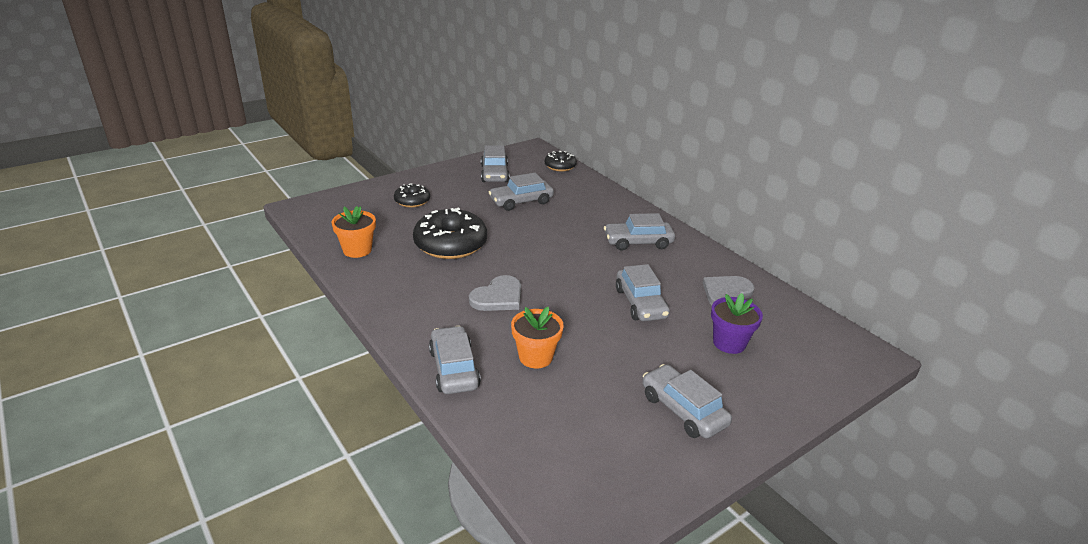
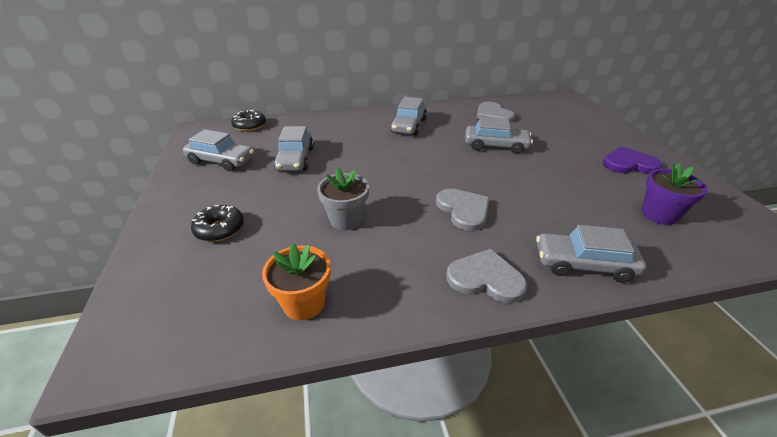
camera: 65 degrees left, 5 degrees up
black donut [413,207,487,259] -> grey flower pot [317,167,369,230]
orange flower pot [511,307,564,368] -> none
grey car [642,364,732,439] -> purple heart [603,147,662,174]
purple flower pot [711,293,763,354] -> purple flower pot moved to [642,163,708,225]
none -> grey heart [447,249,527,303]

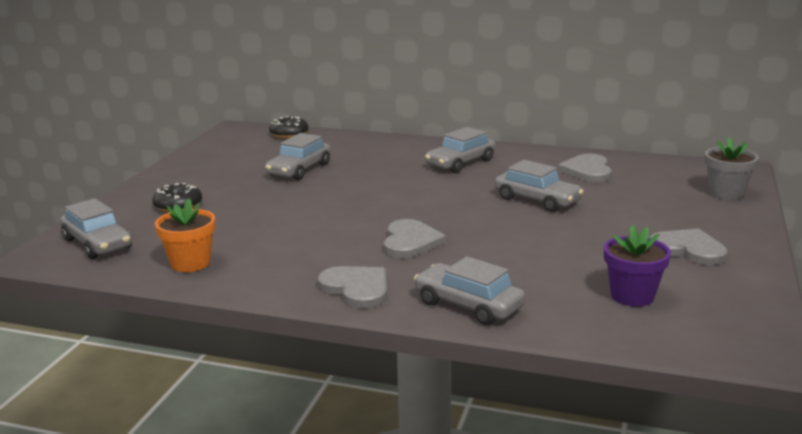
camera: 30 degrees right, 15 degrees down
grey car [183,129,254,172] -> grey car moved to [60,198,132,259]
grey flower pot [317,167,369,230] -> grey flower pot moved to [705,137,759,200]
purple heart [603,147,662,174] -> grey heart [649,228,727,265]

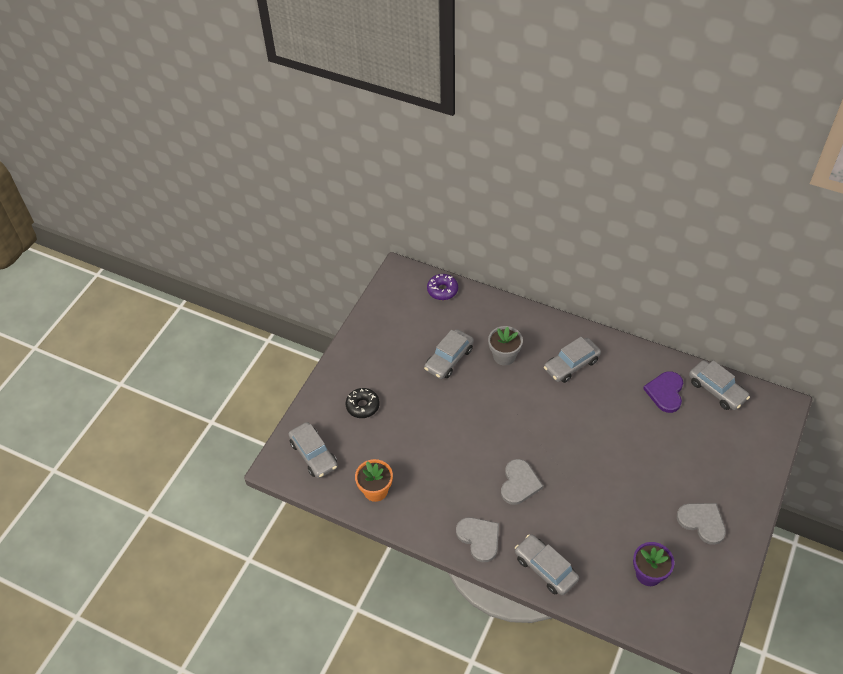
camera: 10 degrees right, 30 degrees up
black donut [269,116,309,139] -> purple donut [427,274,458,300]
grey car [495,160,583,212] -> grey car moved to [689,360,750,410]
grey heart [558,153,612,182] -> purple heart [643,371,683,413]
grey flower pot [705,137,759,200] -> grey flower pot moved to [488,326,523,366]

